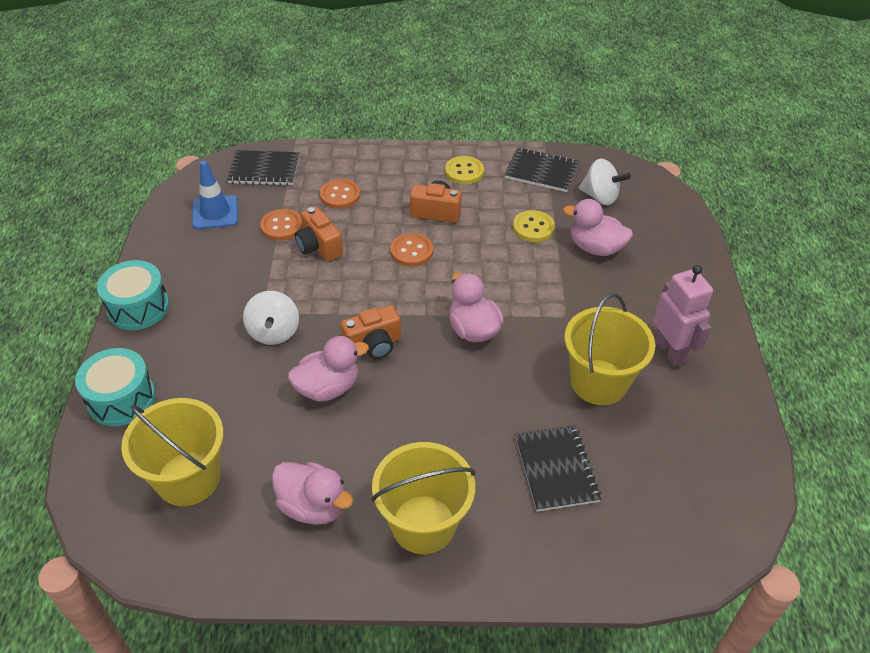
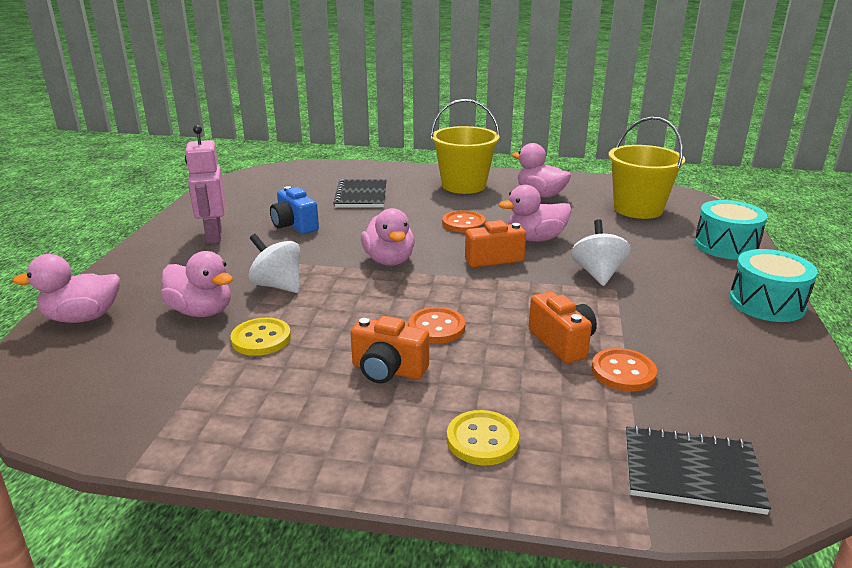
camera: 170 degrees left, 20 degrees down
blue traffic cone [192,161,238,229] -> none
orange button [320,179,360,209] -> orange button moved to [442,210,486,233]
yellow button [445,156,484,184] -> yellow button moved to [447,410,519,465]
black notebook [504,147,579,192] -> none
yellow bucket [564,293,655,405] -> blue camera [270,186,319,234]
white spinning top [579,159,631,205] -> white spinning top moved to [249,234,300,293]
none -> pink duck [13,254,120,323]

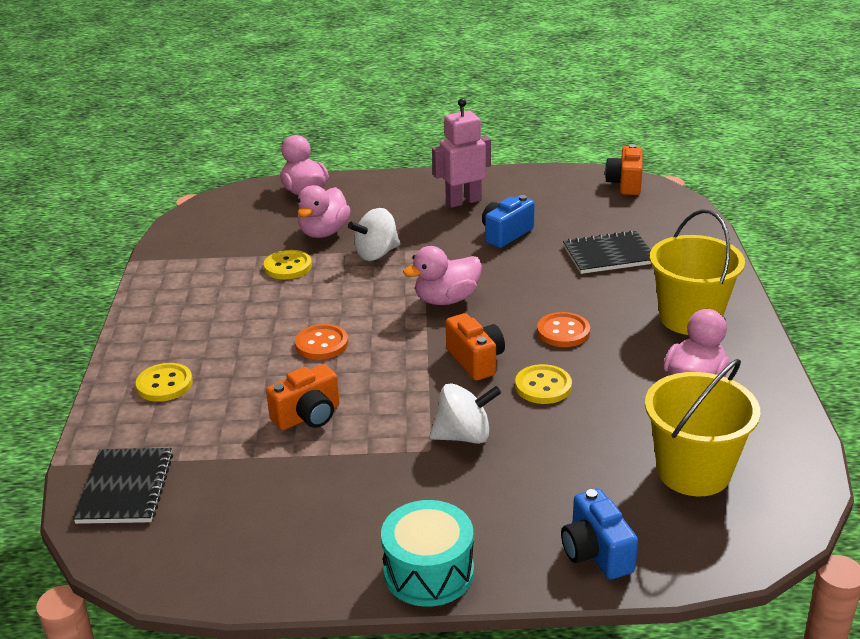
camera: 80 degrees right, 5 degrees up
white spinning top [249,234,300,293] -> white spinning top turned 150 degrees counterclockwise [348,208,400,261]
orange camera [351,316,429,383] -> orange camera moved to [605,144,643,195]
pink duck [499,185,572,242] -> yellow button [515,364,572,404]
orange button [591,348,657,392] -> none
turquoise drum [694,200,767,259] -> blue camera [561,488,638,580]

